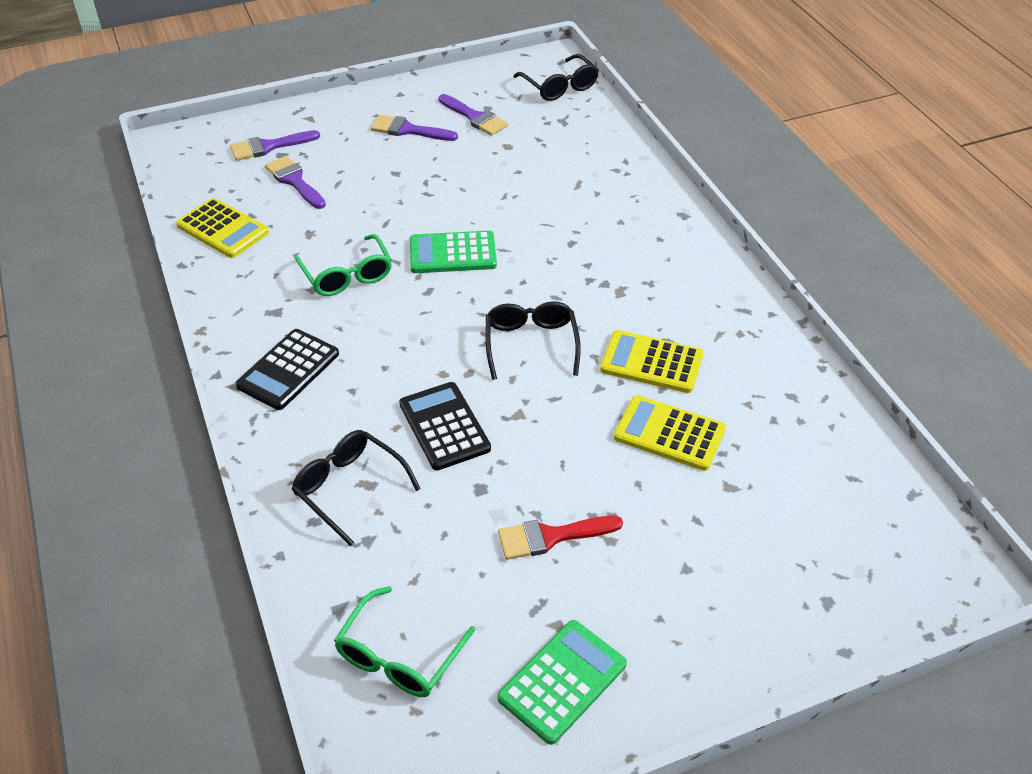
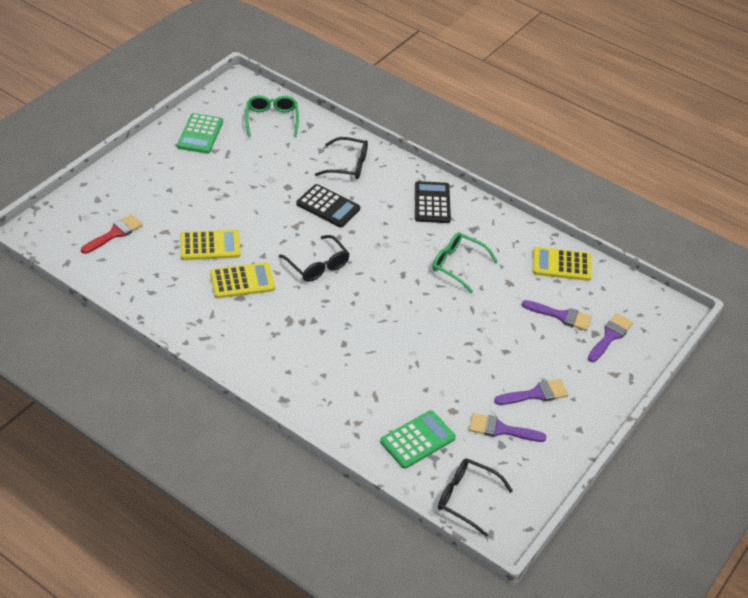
camera: 145 degrees right, 0 degrees up
green calculator [410,231,497,273] -> green calculator moved to [380,410,456,469]
red brush [498,515,623,560] -> red brush moved to [81,214,143,254]

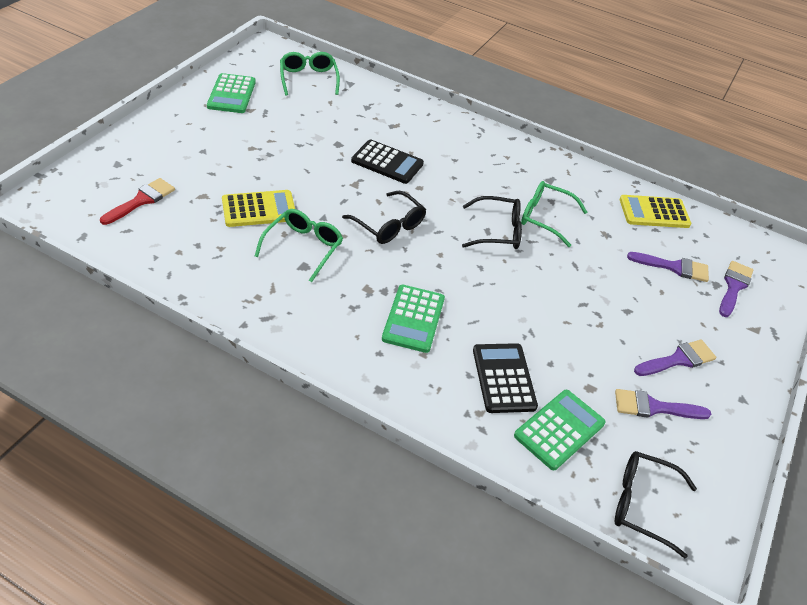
camera: 10 degrees left, 0 degrees up
yellow calculator [210,262,275,298] -> green glasses [255,209,343,282]
black glasses [315,137,368,179] -> black glasses moved to [462,196,522,249]
black calculator [415,181,451,223] -> black calculator moved to [473,343,538,413]
none -> green calculator [382,285,445,353]

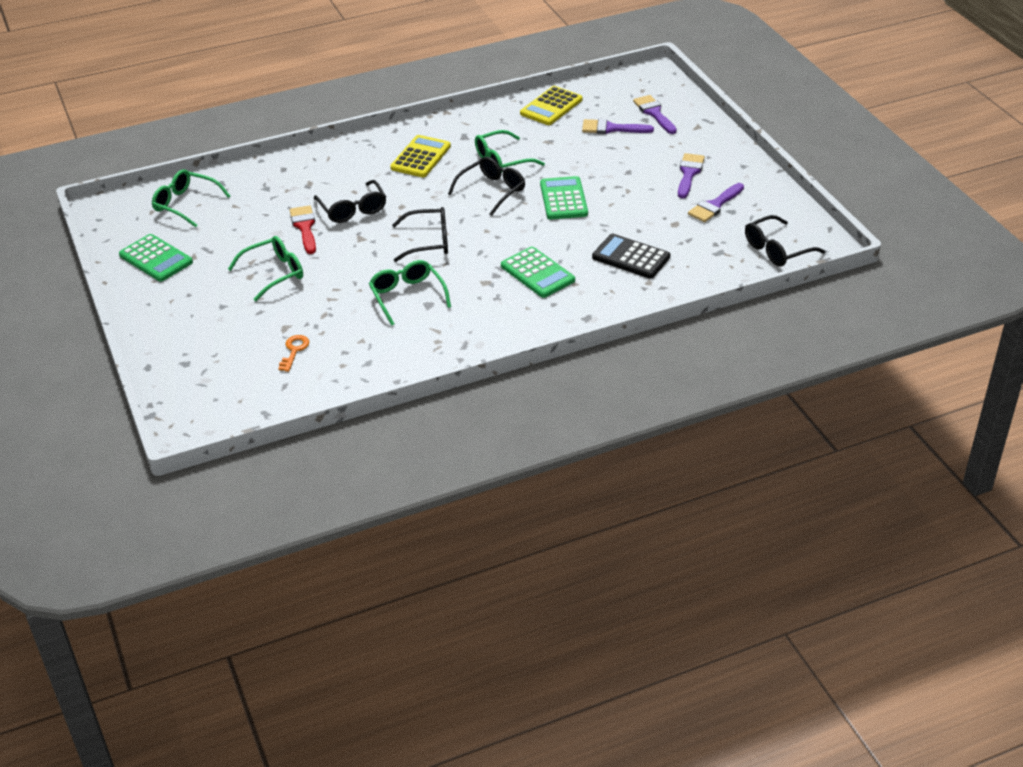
camera: 45 degrees left, 5 degrees down
red brush [100,178,175,225] -> red brush moved to [290,205,316,254]
yellow calculator [222,190,295,227] -> yellow calculator moved to [390,135,451,177]
black calculator [351,140,424,184] -> black glasses [314,180,386,223]
green calculator [514,390,606,471] -> green calculator moved to [540,176,588,219]
purple brush [627,252,709,282] -> purple brush turned 135 degrees counterclockwise [582,119,654,134]
none -> green glasses [228,236,303,301]
none -> orange key [278,335,309,372]

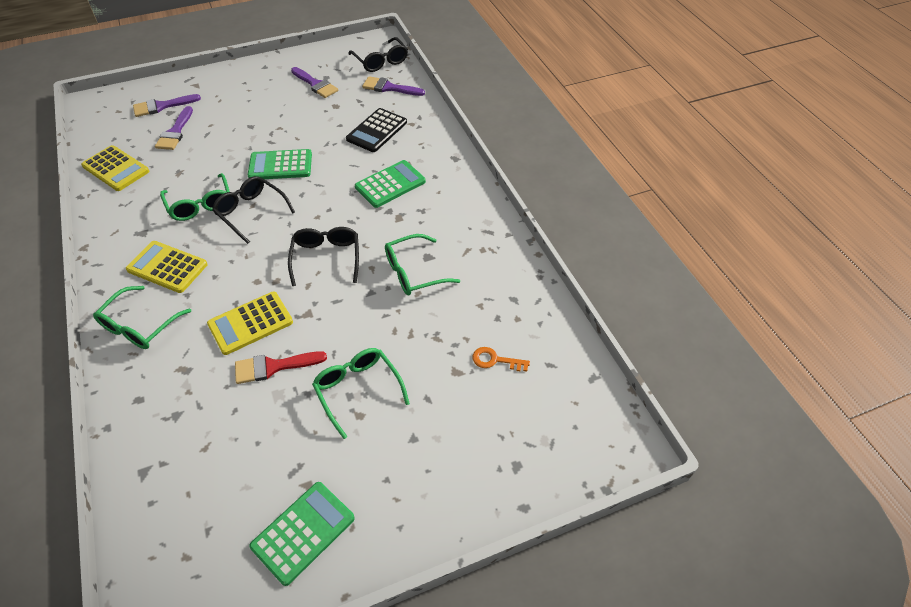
camera: 90 degrees left, 10 degrees up
green glasses [152,169,230,228] -> green glasses moved to [93,286,191,349]
black glasses [314,180,386,223] -> yellow calculator [207,291,293,355]
purple brush [678,153,705,198] -> purple brush moved to [362,76,425,96]

